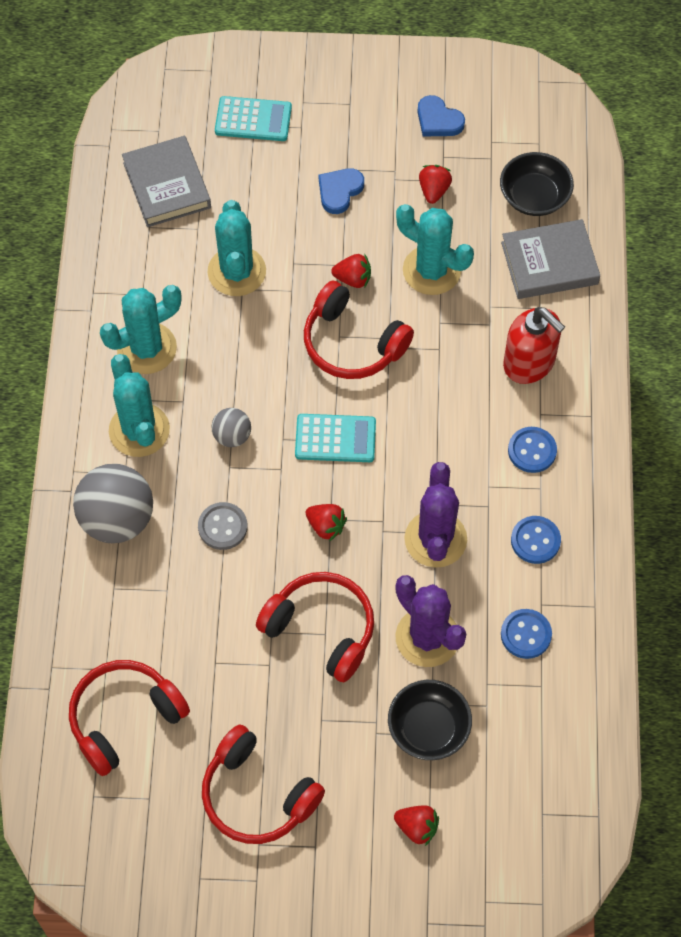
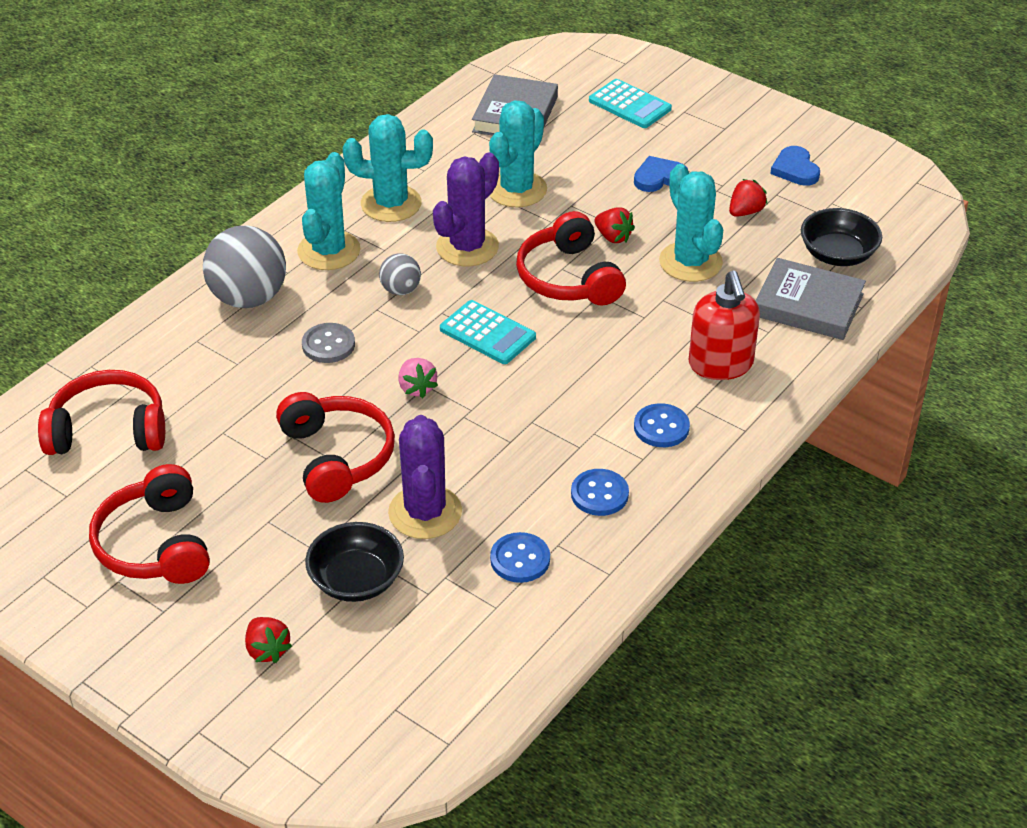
camera: 35 degrees right, 20 degrees down
red strawberry [306,504,347,541] -> pink strawberry [399,358,438,398]
purple cactus [404,462,467,568] -> purple cactus moved to [433,152,499,266]

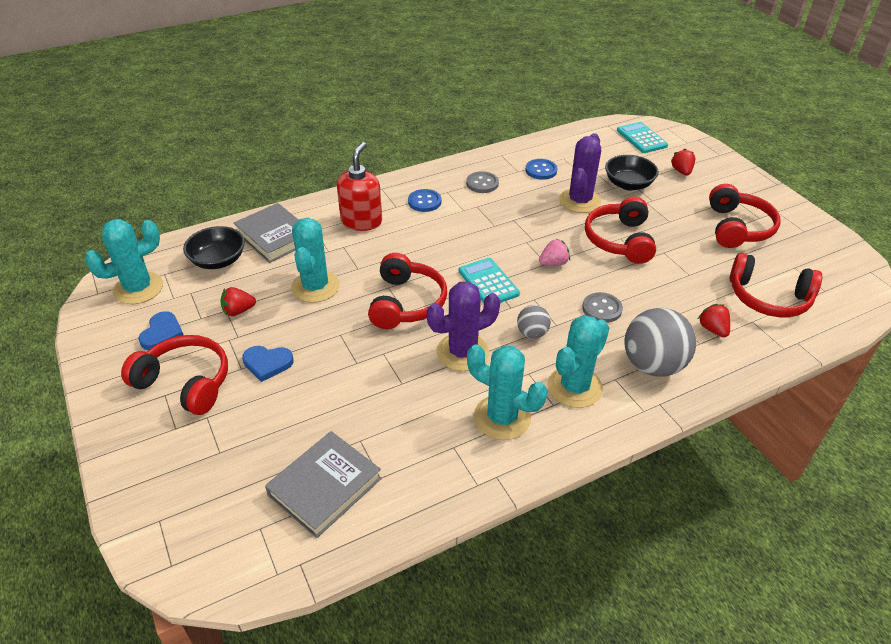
camera: 155 degrees left, 0 degrees up
pink strawberry [399,358,438,398] -> pink strawberry turned 60 degrees clockwise [539,239,570,266]
turquoise cactus [489,101,547,207] -> turquoise cactus moved to [85,219,163,304]
blue button [571,469,629,516] -> grey button [466,171,499,193]
turquoise calculator [589,79,672,128] -> turquoise calculator moved to [617,122,668,153]
red strawberry [595,208,635,243] -> red strawberry moved to [698,304,730,337]
none -> red headphones [121,335,228,415]

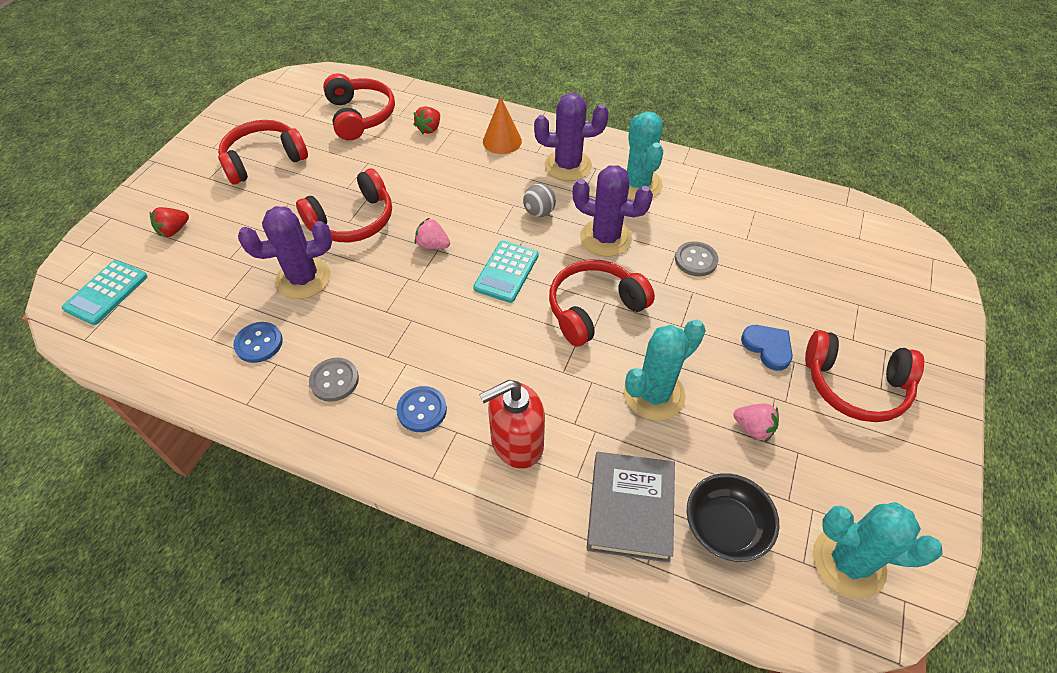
camera: 130 degrees left, 10 degrees up
red headphones [121,335,228,415] -> red headphones turned 60 degrees counterclockwise [805,330,924,422]
blue heart [138,312,184,350] -> none
red strawberry [220,287,256,316] -> pink strawberry [733,403,779,442]
grey book [265,431,382,538] -> none
turquoise cactus [548,315,609,408] -> purple cactus [534,93,609,181]
grey button [582,292,623,323] -> grey button moved to [675,241,719,276]
black bowl [605,155,659,190] -> none
grey ball [625,308,696,377] -> orange cone [483,96,522,154]

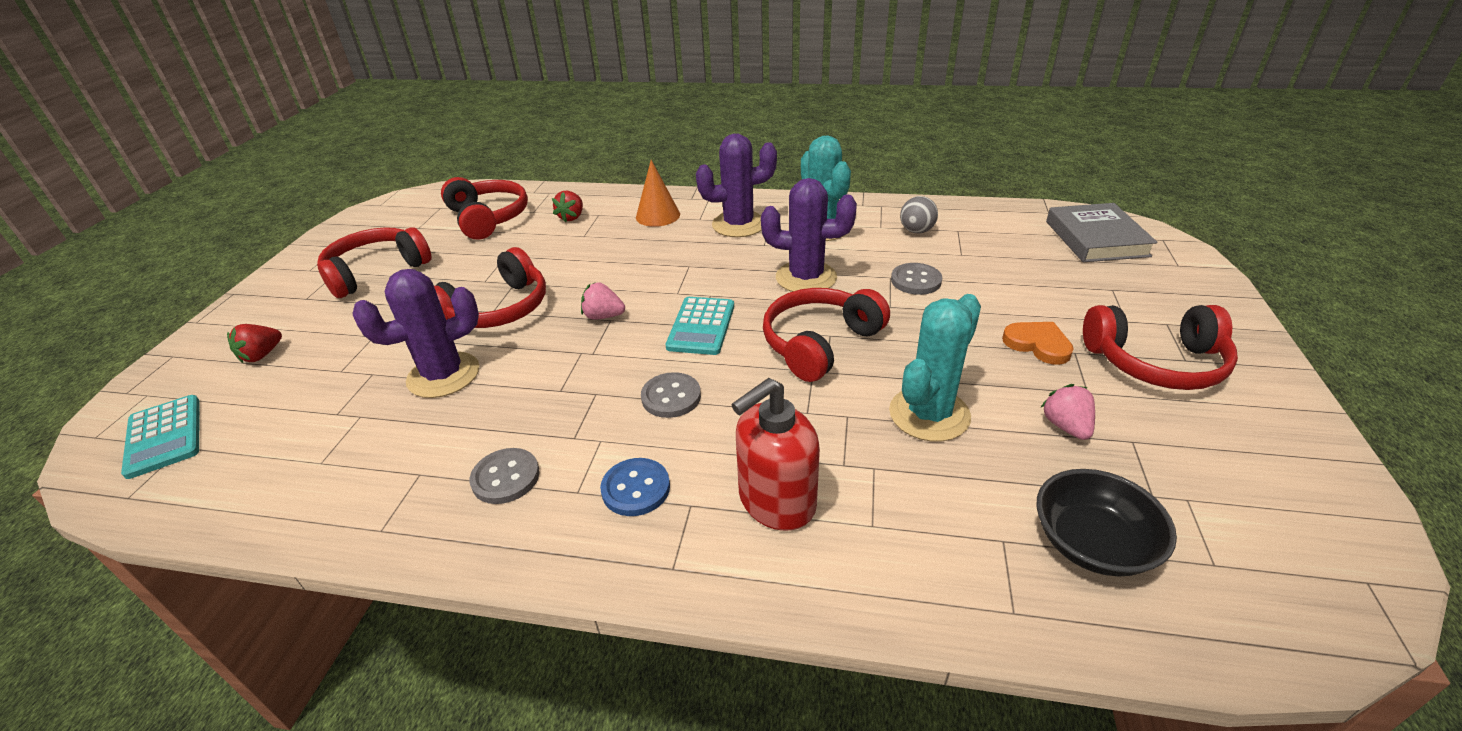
camera: 10 degrees left, 15 degrees down
turquoise calculator [62,260,148,325] -> turquoise calculator turned 45 degrees counterclockwise [121,395,200,479]
blue button [233,322,283,363] -> none
grey ball [523,184,556,217] -> grey ball moved to [900,196,938,234]
grey book [587,452,675,562] -> grey book moved to [1046,203,1158,262]
pink strawberry [733,403,779,442] -> pink strawberry turned 120 degrees counterclockwise [1040,384,1095,440]
blue heart [741,325,793,371] -> orange heart [1002,322,1074,365]
turquoise cactus [813,502,943,599] -> none
none -> grey button [641,372,701,418]

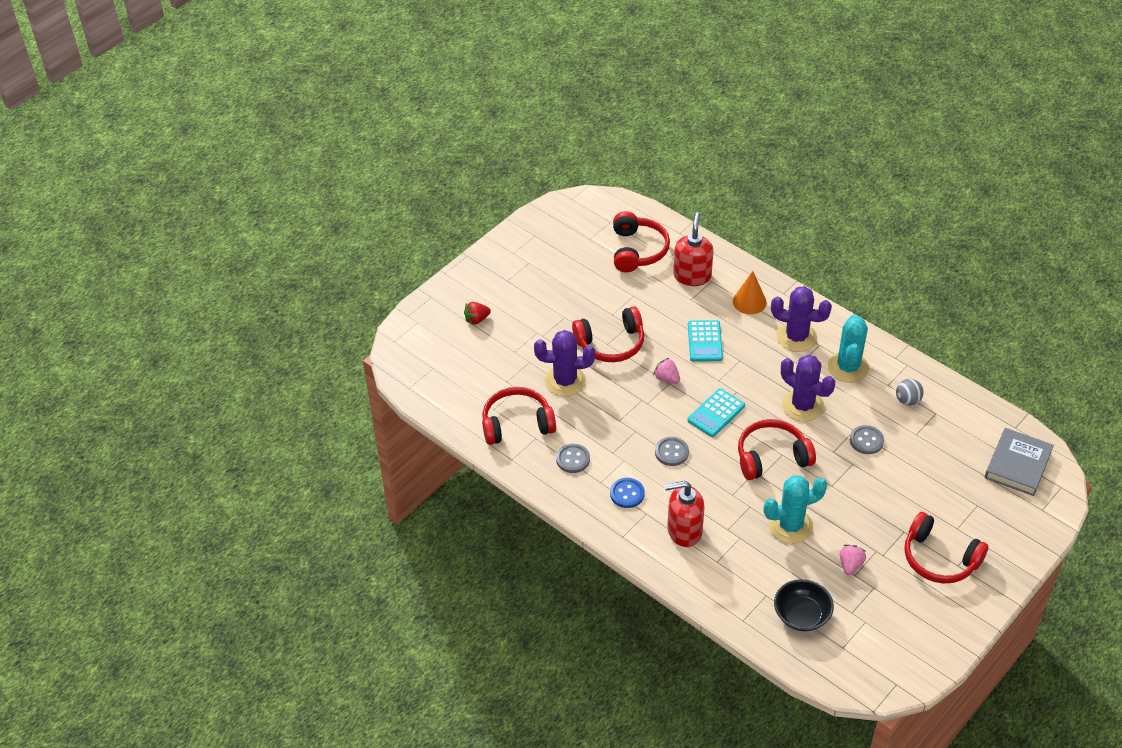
camera: 30 degrees right, 10 degrees up
turquoise calculator [121,395,200,479] -> turquoise calculator moved to [688,320,723,362]
red headphones [317,227,432,298] -> red headphones moved to [482,387,556,445]
red strawberry [552,191,583,223] -> red soap dispenser [673,212,713,286]
orange heart [1002,322,1074,365] -> none

